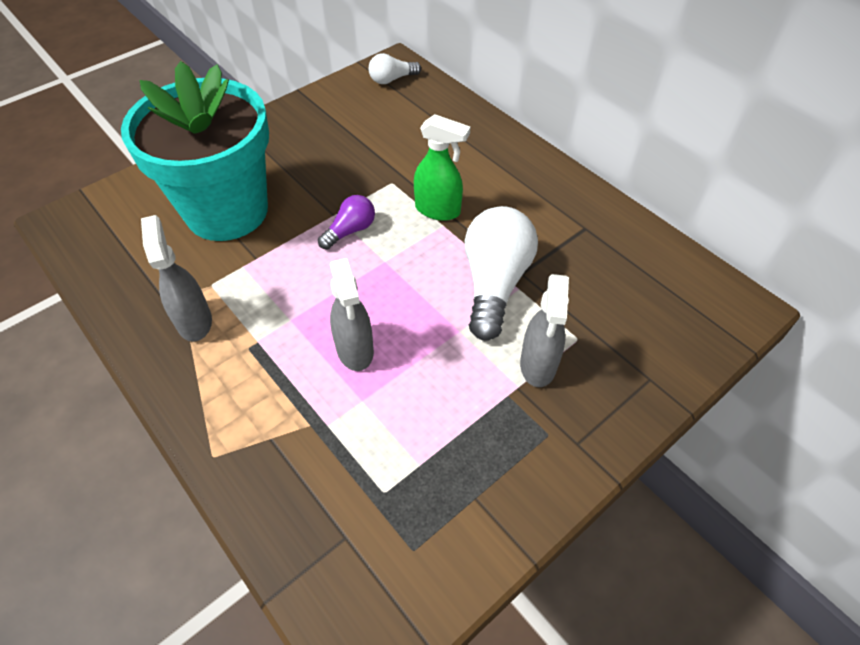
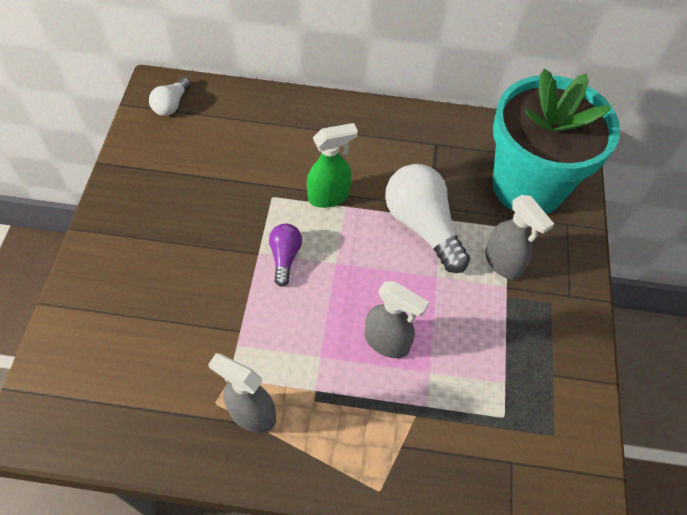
camera: 45 degrees left, 5 degrees up
turquoise flower pot [121,61,269,241] -> turquoise flower pot moved to [493,69,620,214]

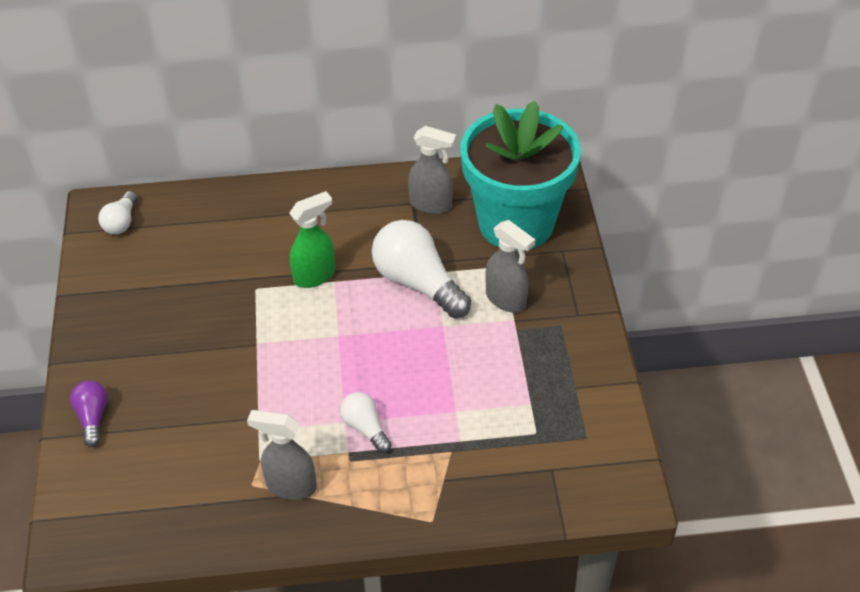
camera: 10 degrees left, 10 degrees down
purple light bulb [269,224,302,287] -> purple light bulb moved to [70,381,108,447]
grey spray bottle [365,281,429,358] -> grey spray bottle moved to [408,126,456,214]
none -> white light bulb [340,392,392,453]

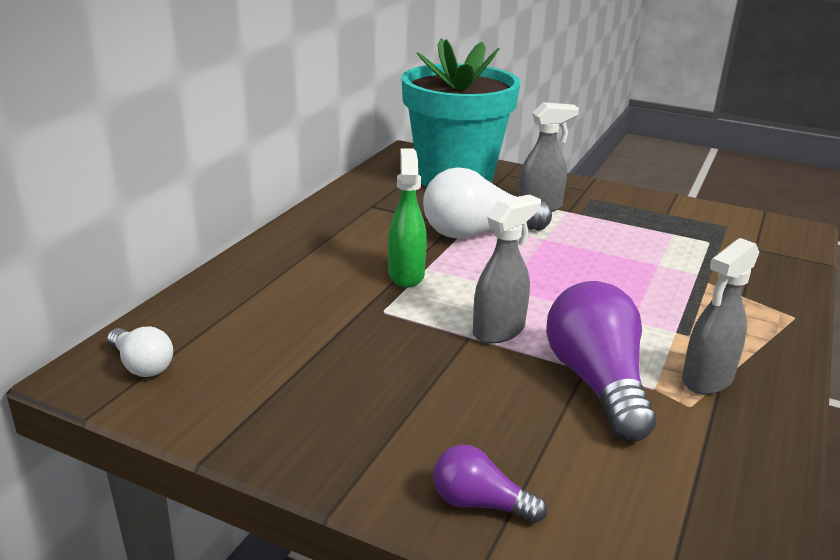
camera: 60 degrees left, 20 degrees down
white light bulb [340,392,392,453] -> none
grey spray bottle [408,126,456,214] -> grey spray bottle moved to [473,194,541,344]
none -> purple light bulb [546,281,656,441]

